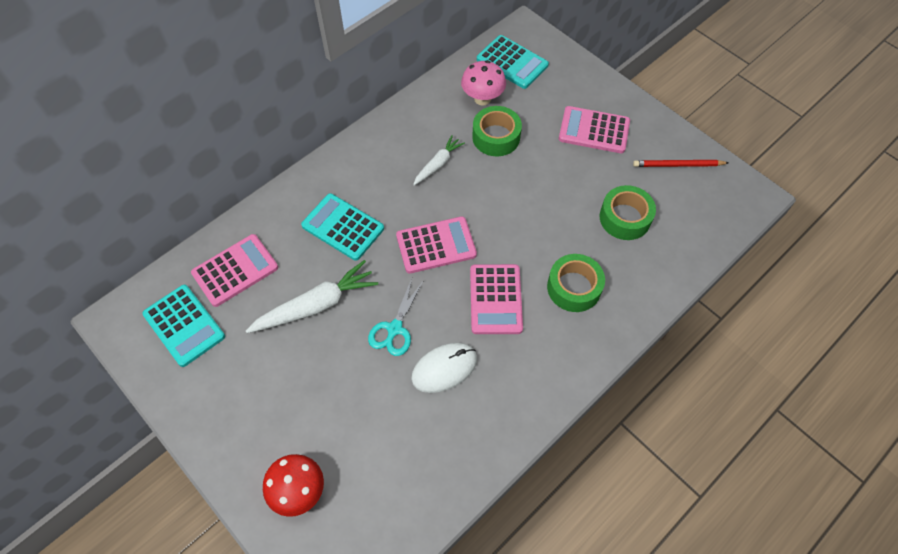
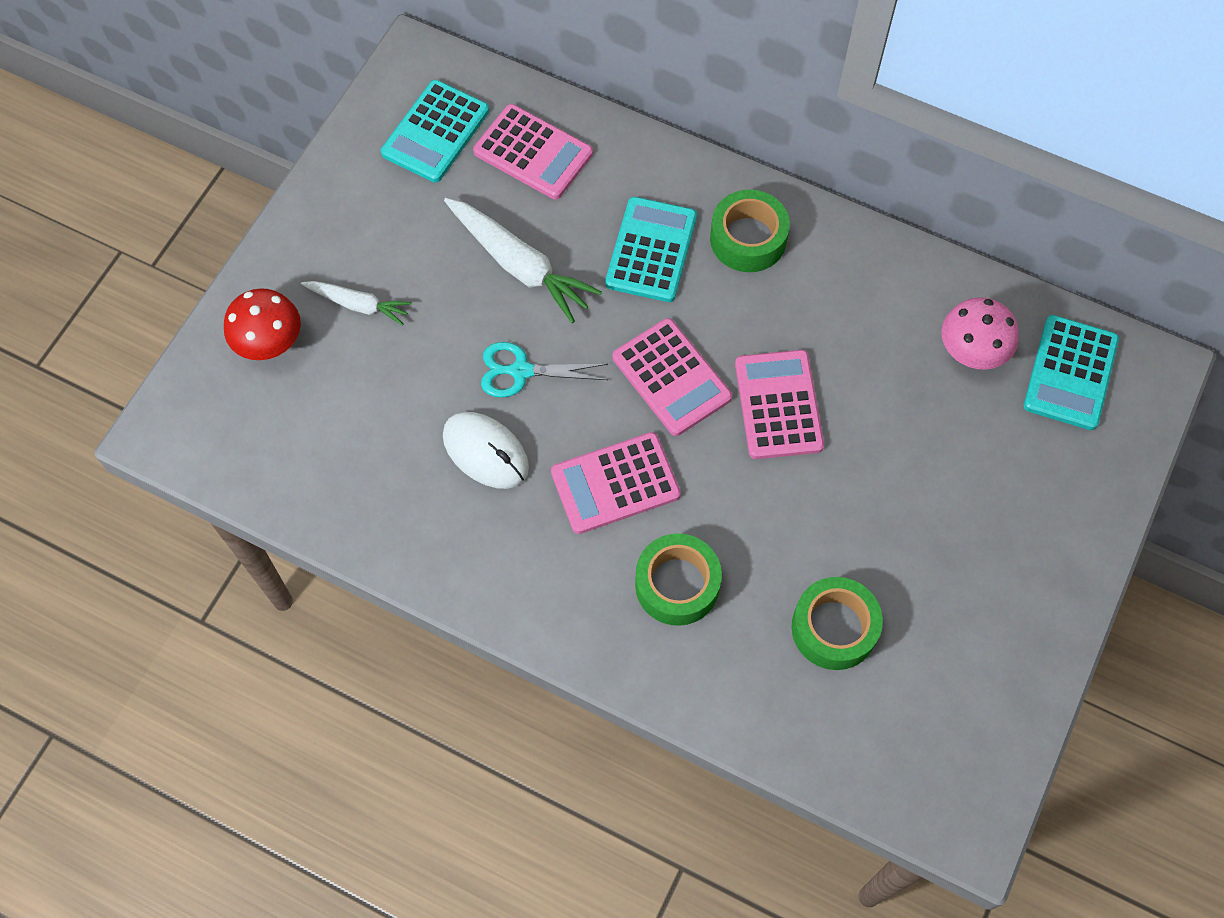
camera: 70 degrees right, 5 degrees up
white carrot [413,135,465,186] -> white carrot moved to [301,281,412,326]
green tape [472,106,522,156] -> green tape moved to [710,189,790,272]
pink calculator [559,106,630,153] -> pink calculator moved to [735,350,824,459]
red pencil [633,160,729,167] -> none

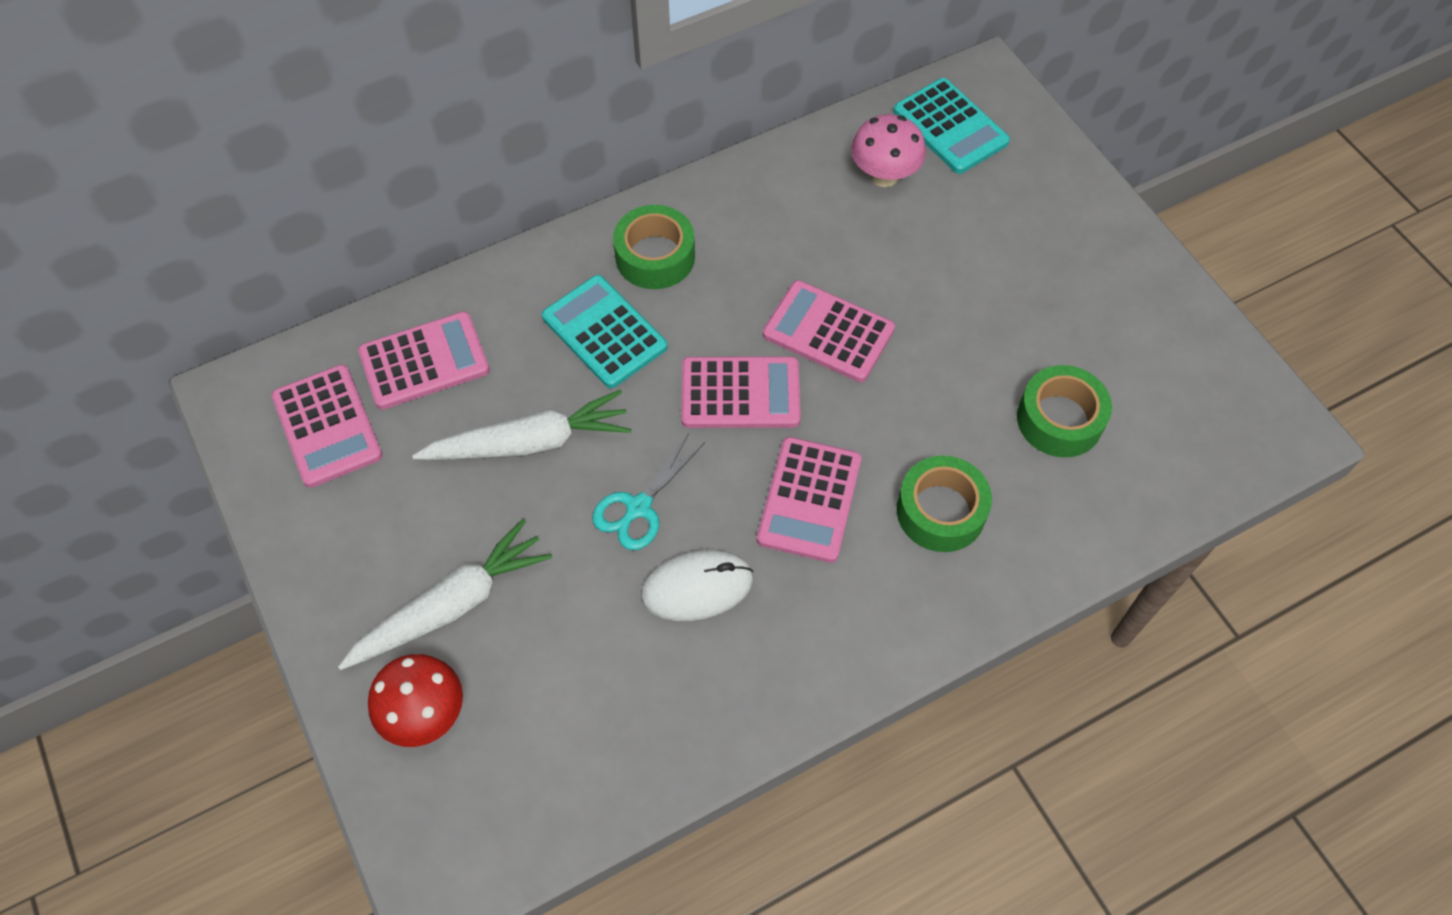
camera: 55 degrees left, 5 degrees down
white carrot [301,281,412,326] -> white carrot [338,519,552,670], size x1.69
turquoise calculator [381,80,489,183] -> pink calculator [272,365,383,488]

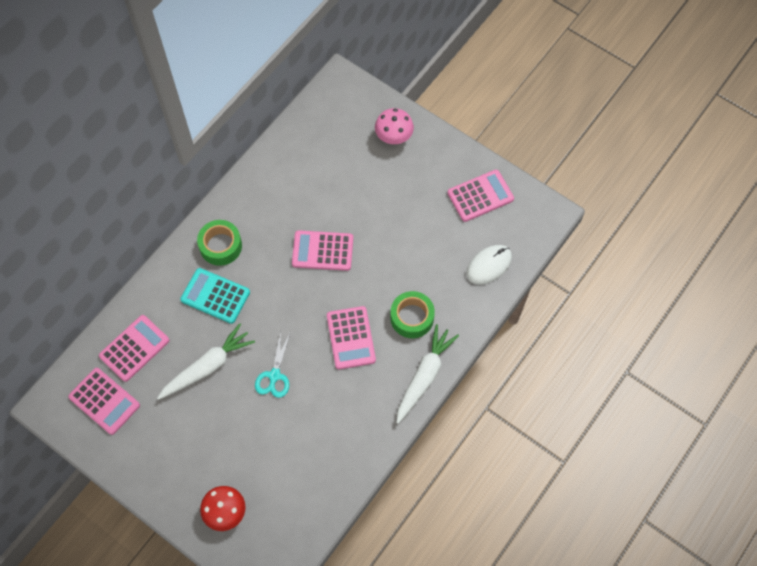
camera: 25 degrees left, 5 degrees up
white carrot [338,519,552,670] -> white carrot moved to [396,324,459,424]
white mouse [641,550,753,621] -> white mouse moved to [466,245,512,284]
pink calculator [681,356,801,428] -> pink calculator moved to [448,170,514,222]
pink mushroom [851,114,926,187] -> pink mushroom moved to [375,108,414,144]
turquoise calculator [893,78,1010,174] -> none
green tape [1017,365,1112,458] -> none

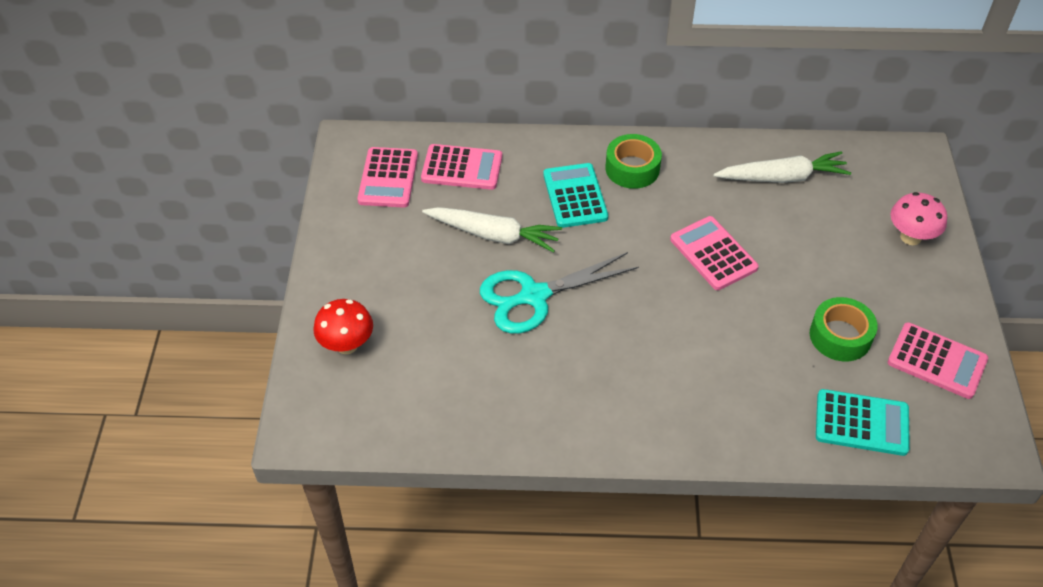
camera: 55 degrees right, 15 degrees down
turquoise scissors [255,332,290,398] -> turquoise scissors [480,252,639,334], size x1.70
pink calculator [327,306,376,369] -> none
green tape [390,291,435,338] -> green tape moved to [810,297,878,361]
white carrot [396,324,459,424] -> white carrot moved to [713,151,851,183]
white mouse [466,245,512,284] -> turquoise calculator [816,389,910,456]

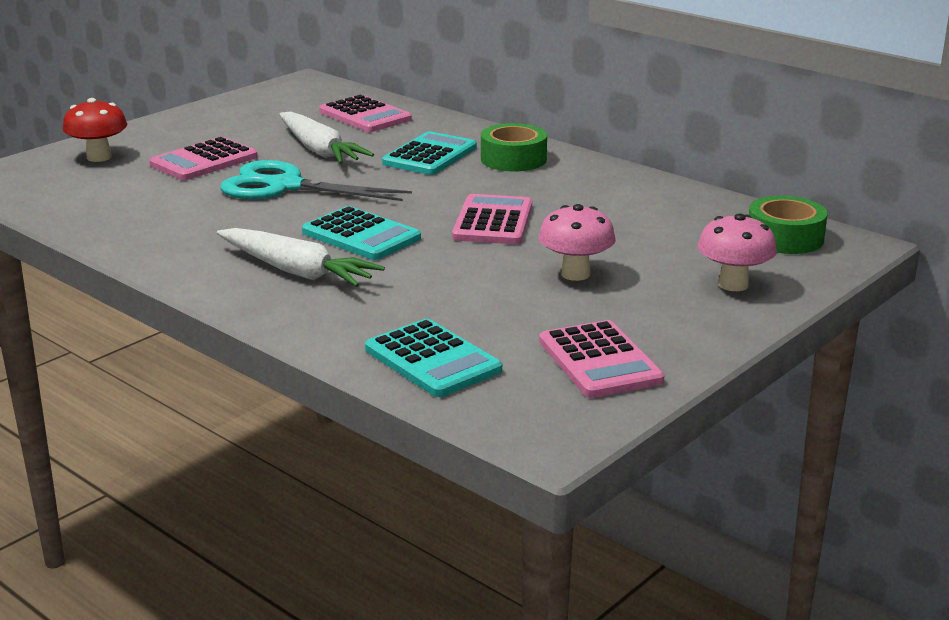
camera: 40 degrees right, 25 degrees down
pink calculator [357,147,418,208] -> pink calculator moved to [149,137,257,180]
white carrot [713,151,851,183] -> white carrot moved to [217,228,385,287]
green tape [810,297,878,361] -> green tape moved to [749,196,828,254]
none -> turquoise calculator [302,206,421,260]
none -> pink mushroom [539,204,616,281]

